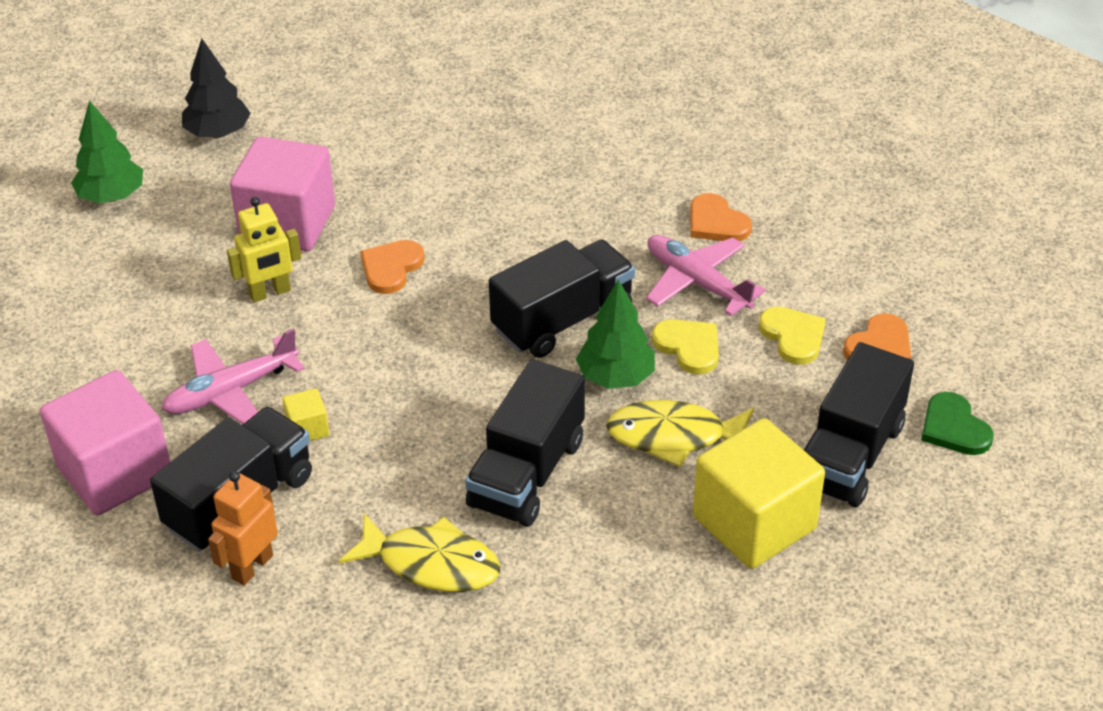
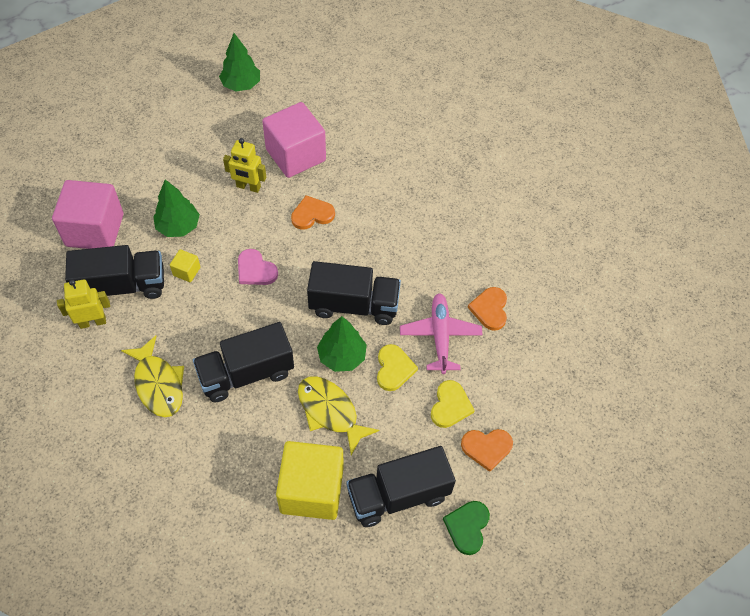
camera: 40 degrees right, 15 degrees up
pink plane [161,328,305,424] -> green tree [153,179,200,237]
black tree [182,38,250,138] -> none
orange robot [208,471,278,585] -> yellow robot [57,279,110,329]
none -> pink heart [238,249,278,285]

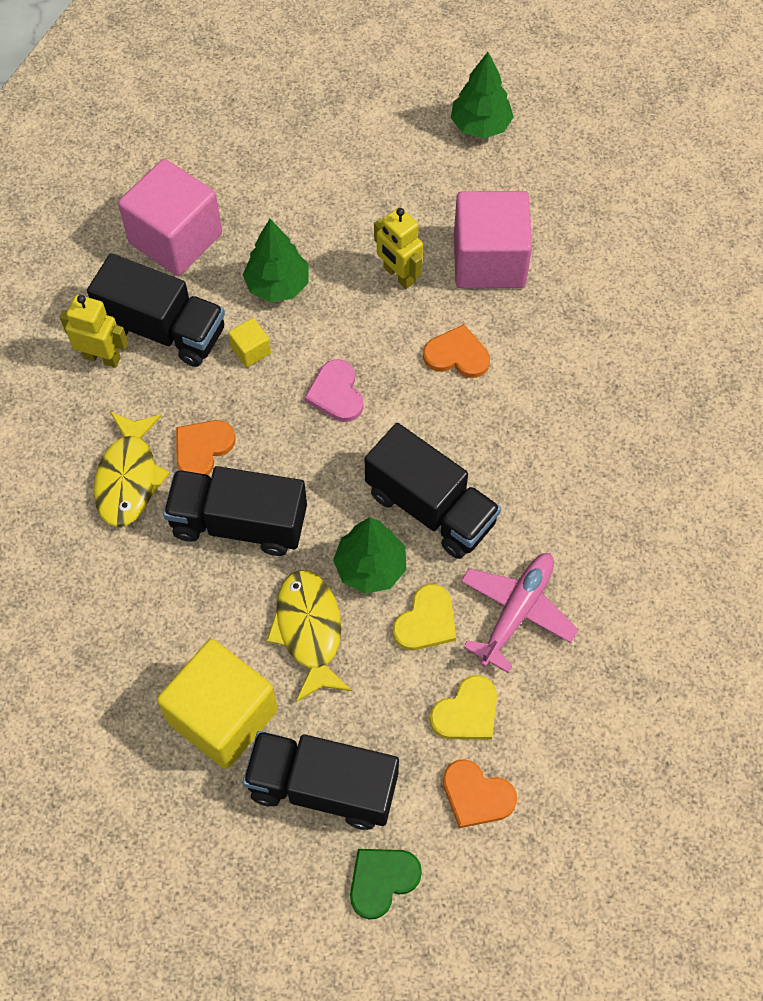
camera: 35 degrees right, 5 degrees up
orange heart [468,287,507,331] -> orange heart moved to [176,420,236,475]

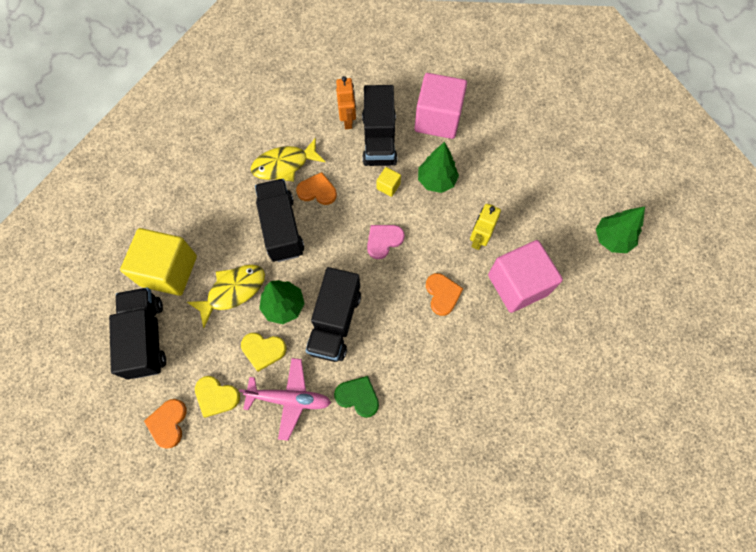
camera: 65 degrees right, 5 degrees up
yellow robot [60,295,128,368] -> orange robot [336,76,356,129]
green heart [350,849,422,919] -> green heart moved to [334,376,379,418]

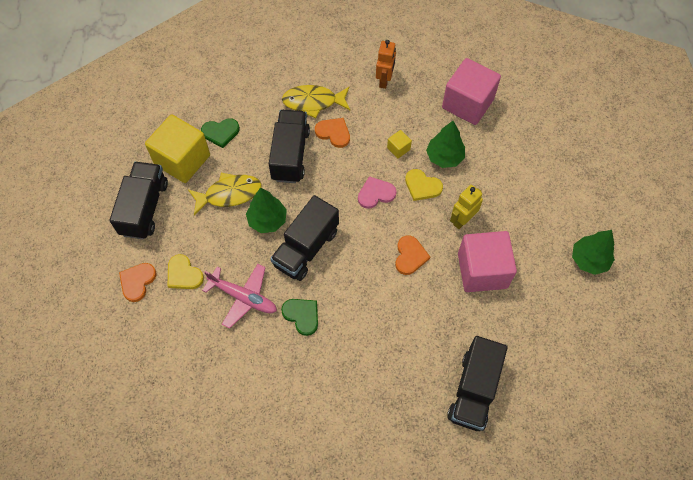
camera: 20 degrees right, 5 degrees down
yellow heart [241,333,287,372] -> yellow heart moved to [405,169,443,201]
black truck [362,85,397,166] -> black truck moved to [447,336,508,431]
none -> green heart [201,118,240,148]

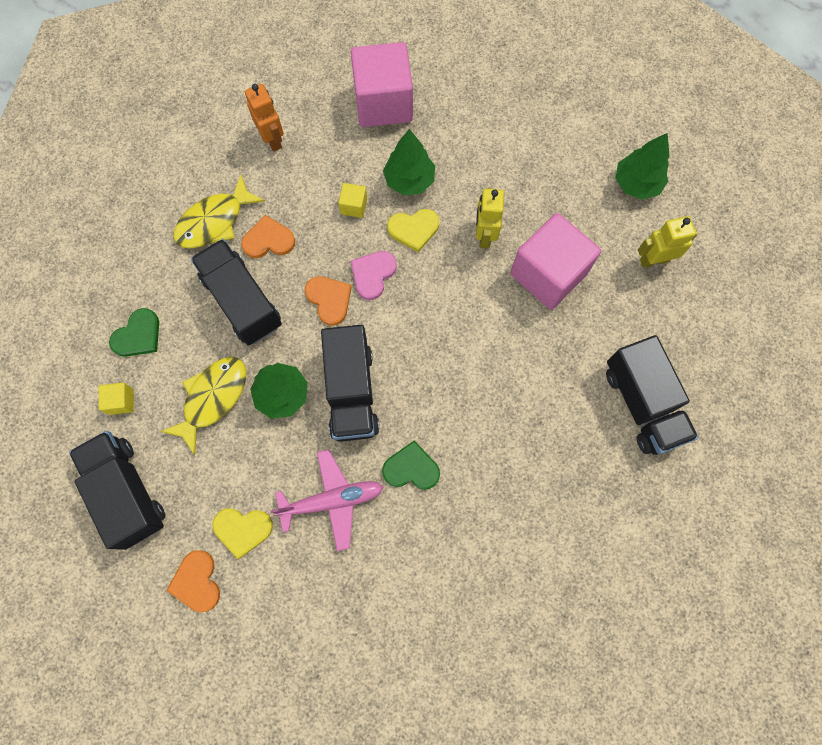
camera: 40 degrees left, 10 degrees up
yellow cube [145,114,210,183] -> yellow cube [99,383,134,415], size x0.42
orange heart [395,235,430,275] -> orange heart moved to [305,276,352,326]
none -> yellow robot [638,216,698,268]

